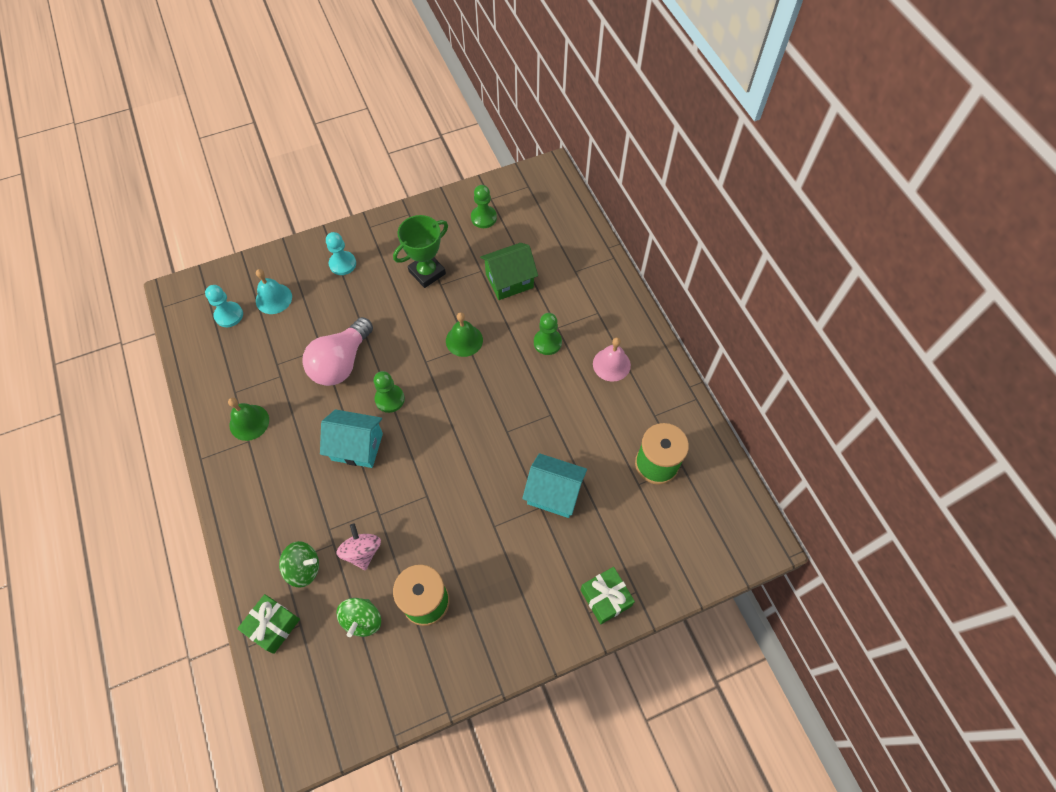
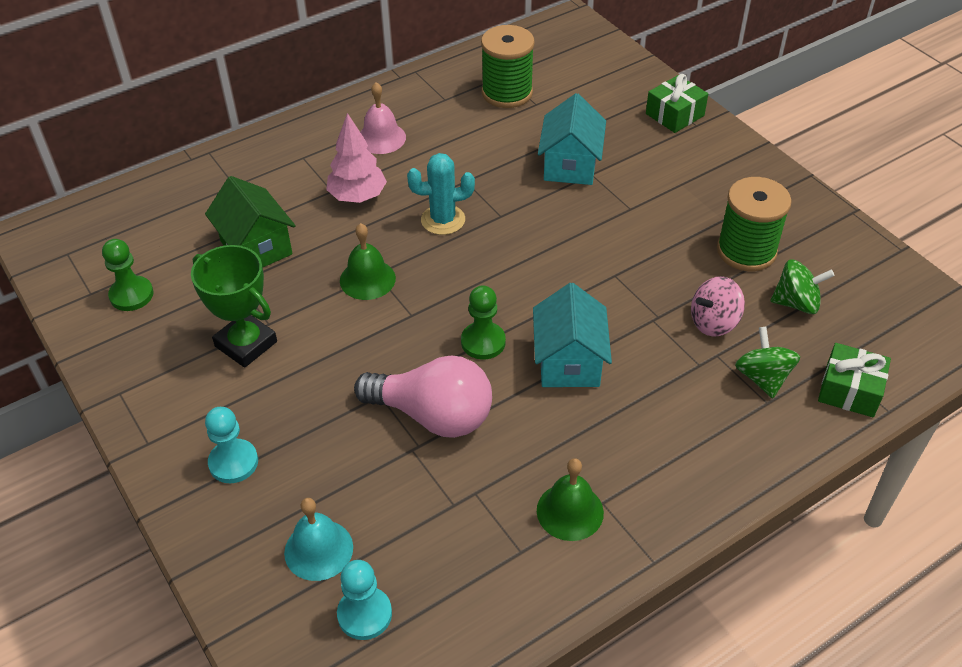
camera: 100 degrees left, 15 degrees down
green pawn [534,313,562,355] -> pink tree [326,113,387,203]
none -> turquoise cactus [407,153,475,235]

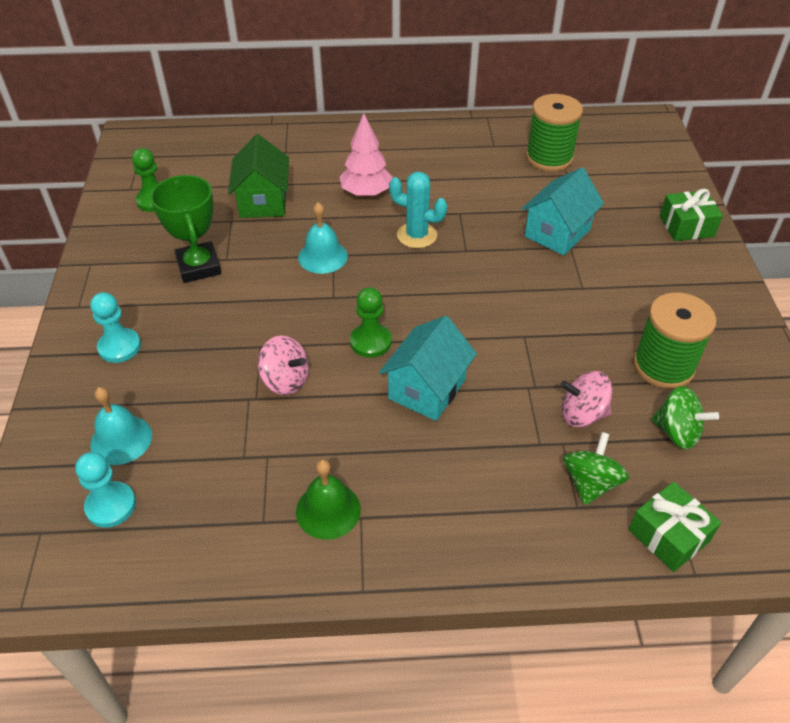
camera: 30 degrees right, 0 degrees up
green bell [340,223,396,300] -> turquoise bell [298,202,348,274]
pink light bulb [354,356,492,438] -> pink spinning top [258,335,309,395]
pink bell [360,82,406,154] -> none

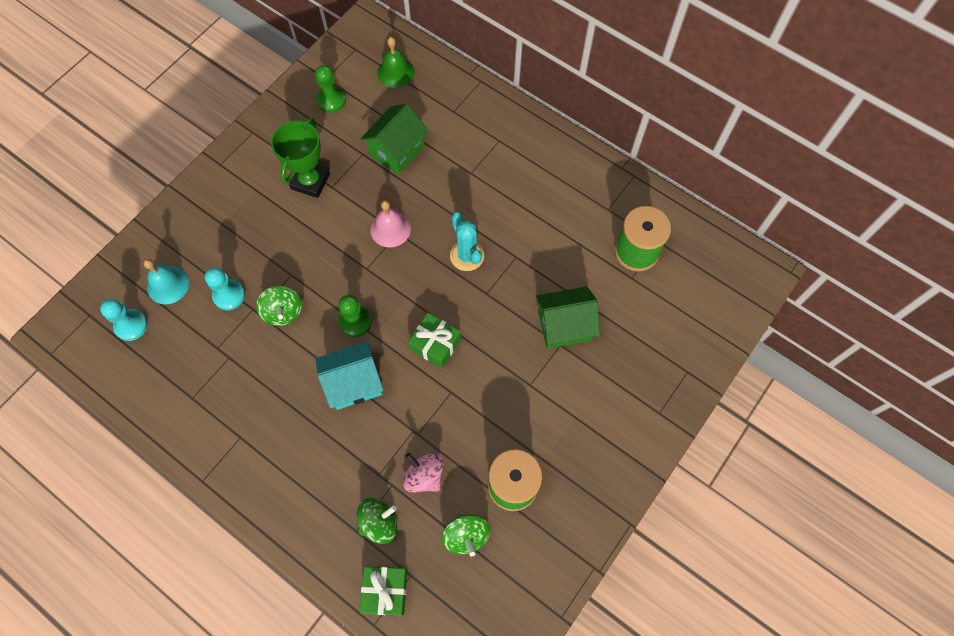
camera: 40 degrees right, 20 degrees up
turquoise pawn [90,292,141,363] -> turquoise pawn moved to [205,267,245,310]
pink spinning top [258,335,309,395] -> green spinning top [256,286,302,326]
green bell [296,459,361,539] -> green bell moved to [377,37,415,88]
turquoise bell [298,202,348,274] -> pink bell [370,200,411,248]
pink tree [340,113,393,197] -> none
turquoise house [521,168,604,255] -> green house [536,286,600,349]
green gift [660,189,723,241] -> green gift moved to [408,313,461,368]

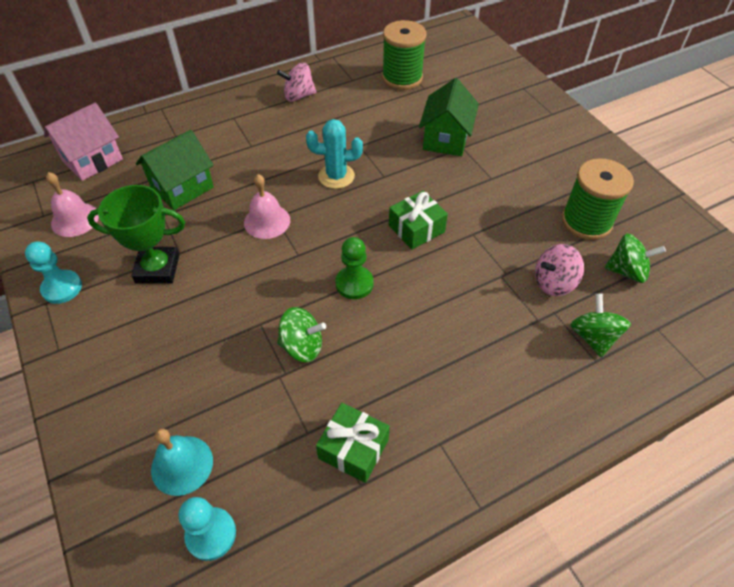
camera: 65 degrees left, 15 degrees down
turquoise pawn [205,267,245,310] -> turquoise pawn moved to [25,241,82,304]
green trophy [271,118,330,198] -> green trophy turned 45 degrees counterclockwise [87,185,185,284]
green pawn [315,65,346,113] -> pink bell [46,172,99,237]
turquoise house [316,341,384,410] -> none
green gift [360,566,407,616] -> green gift moved to [316,403,390,483]
green house [361,104,428,174] -> green house turned 75 degrees clockwise [136,130,214,210]
green bell [377,37,415,88] -> pink house [44,103,123,181]
none -> pink spinning top [277,63,316,102]

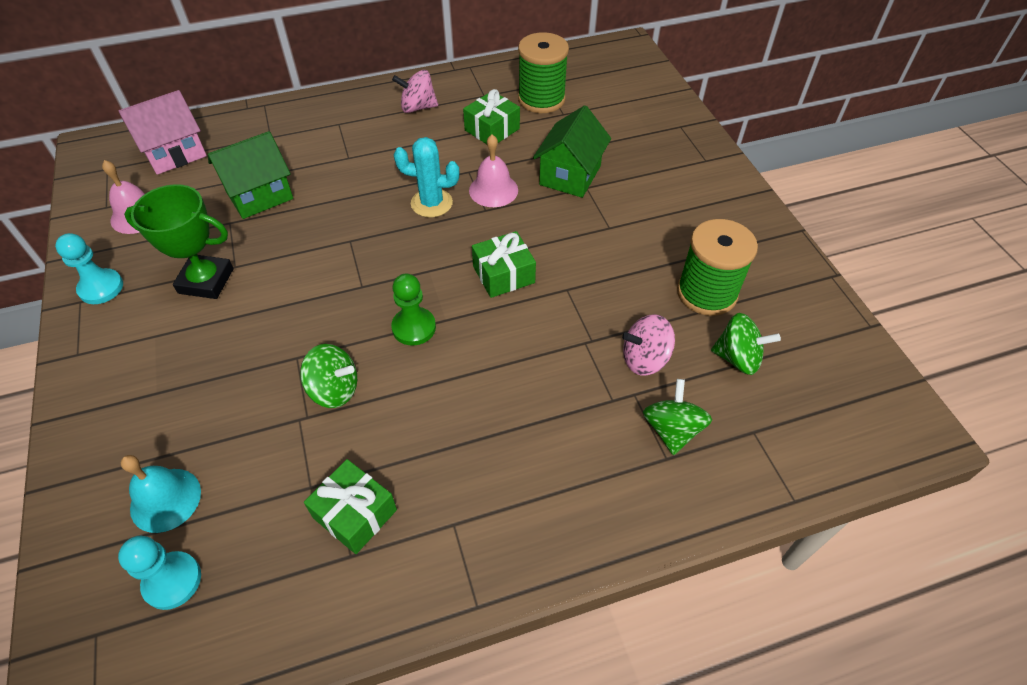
camera: 10 degrees right, 0 degrees up
pink bell [244,174,290,239] -> pink bell moved to [469,135,518,207]
none -> green gift [463,89,520,144]

